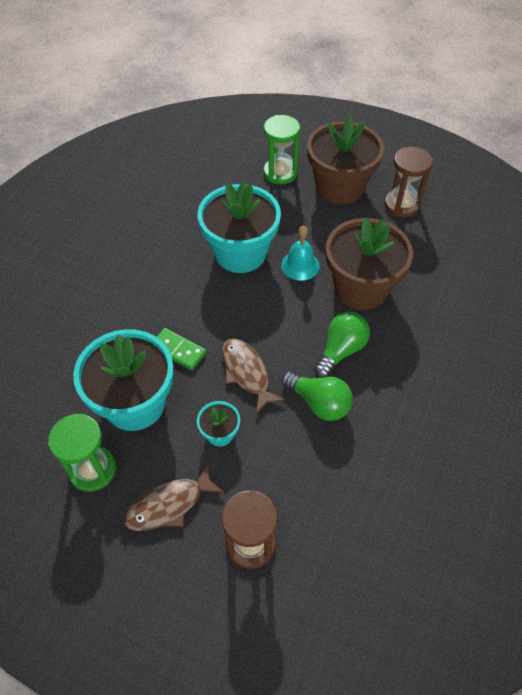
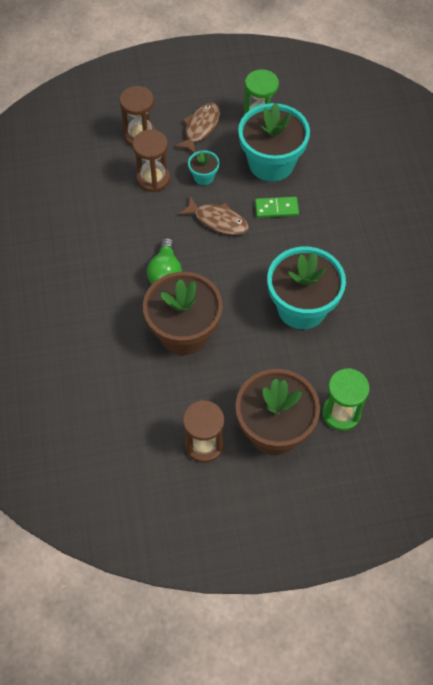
camera: 145 degrees right, 5 degrees up
turquoise bell [281,226,320,281] -> none
green light bulb [282,371,353,421] -> none
none -> brown hourglass [132,130,170,192]

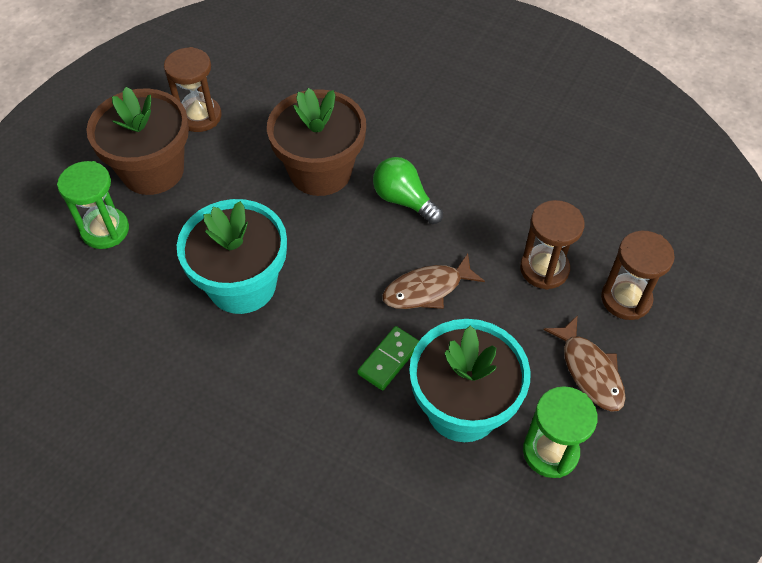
camera: 130 degrees right, 5 degrees down
turquoise flower pot [188,150,219,185] -> none

